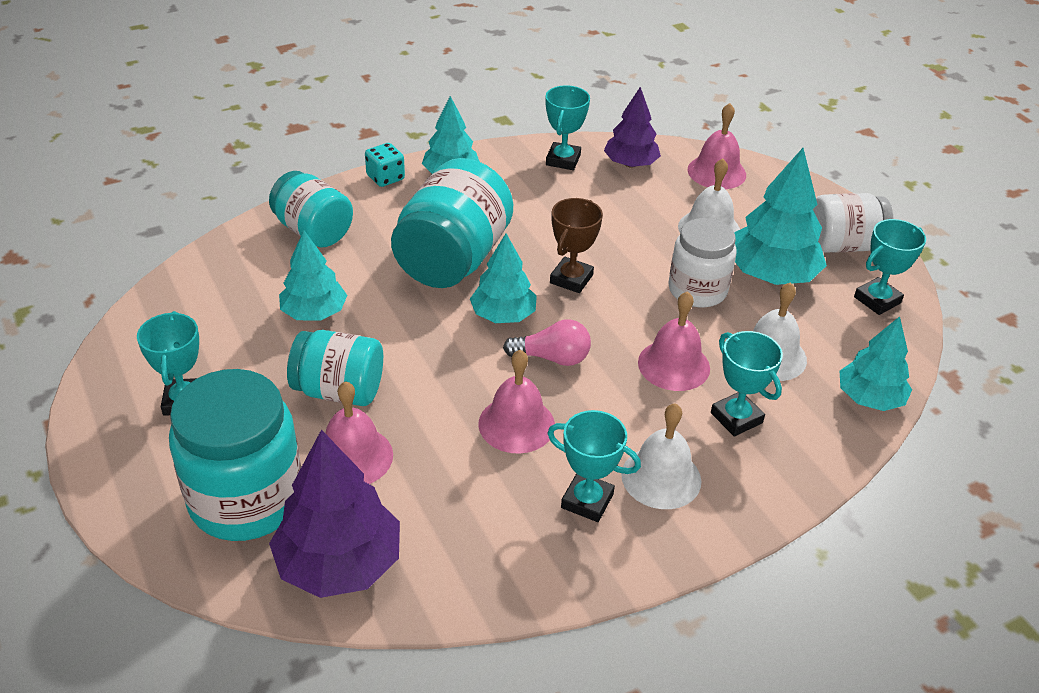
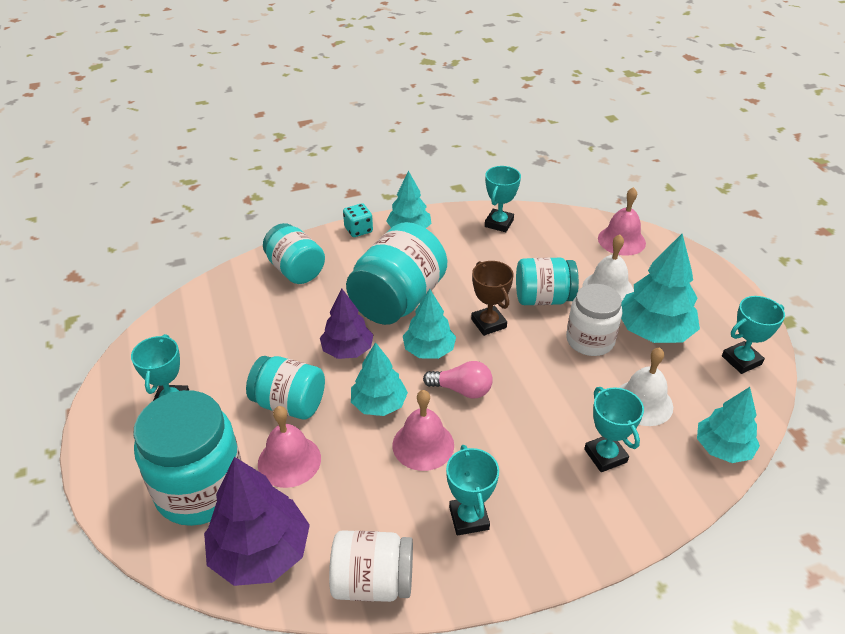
camera: 10 degrees right, 0 degrees up
turquoise tree [279,230,347,321] -> turquoise tree moved to [351,342,408,416]
turquoise trophy [547,410,641,522] -> turquoise trophy turned 45 degrees clockwise [446,445,499,536]
brown trophy [550,198,603,293] -> brown trophy turned 60 degrees counterclockwise [471,261,514,336]
purple tree [604,87,661,168] -> purple tree moved to [320,289,373,359]
white bell [621,403,701,509] -> none
pink bell [638,291,710,391] -> none
white jar [813,193,893,253] -> white jar moved to [329,530,413,602]
none -> turquoise jar [516,258,579,305]

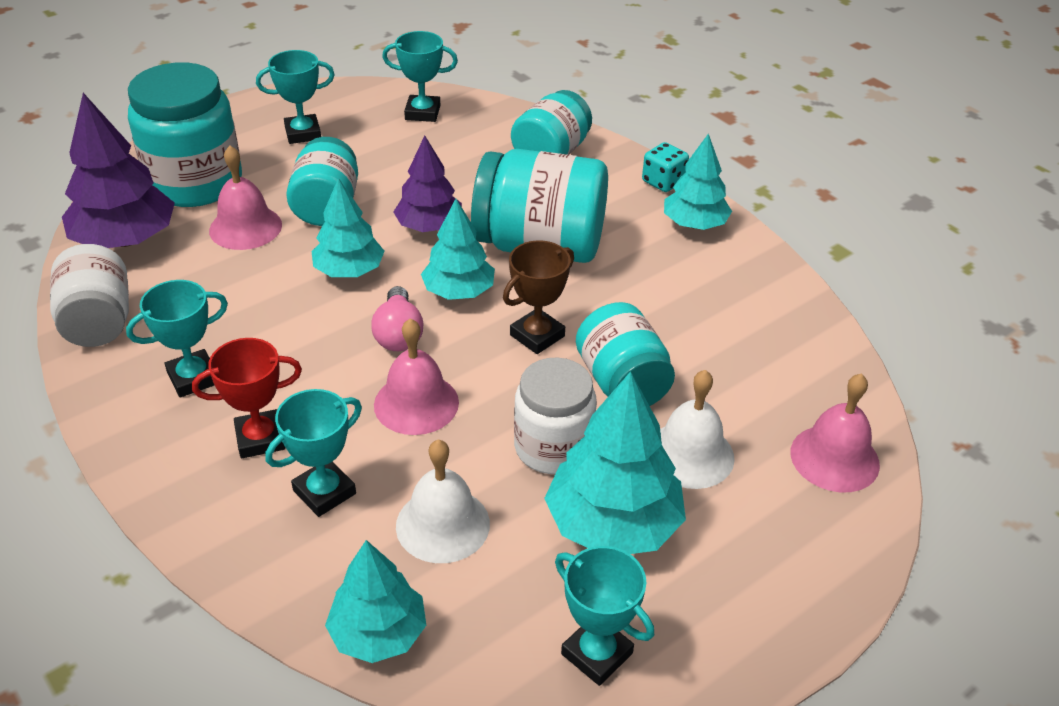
camera: 70 degrees right, 0 degrees up
pink bell [392,390,454,471] -> pink bell moved to [374,318,459,435]
turquoise trophy [485,166,521,232] -> turquoise trophy moved to [382,31,458,122]
none -> red trophy [192,338,302,458]

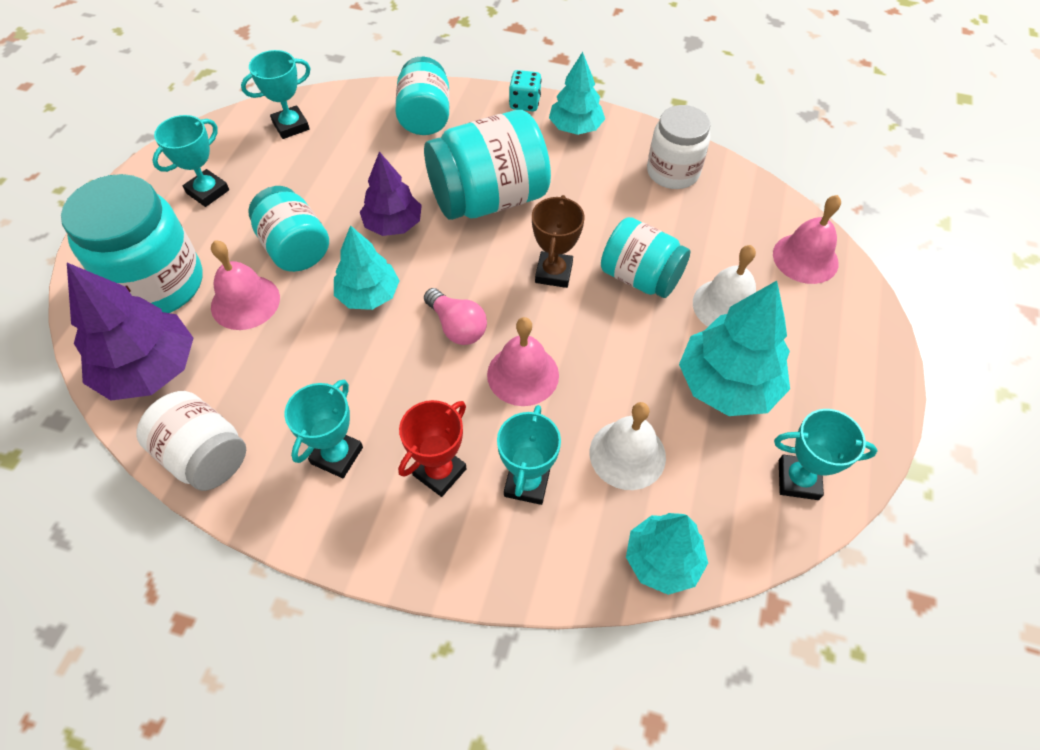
camera: 35 degrees left, 15 degrees up
turquoise tree [421,199,495,300] -> none
white jar [514,358,597,474] -> white jar moved to [647,105,710,189]

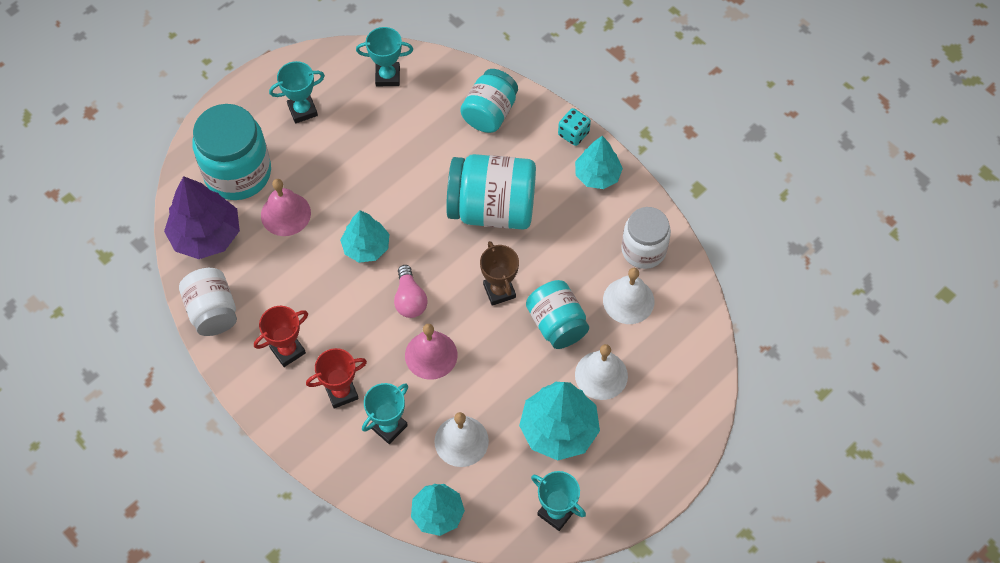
camera: 30 degrees right, 5 degrees up
turquoise jar [248,186,329,272] -> none
turquoise trophy [284,380,363,478] -> red trophy [254,306,308,367]
purple tree [360,152,422,236] -> none
brown trophy [532,195,585,288] -> brown trophy turned 60 degrees counterclockwise [480,241,519,306]
pink bell [773,195,841,284] -> none
none -> white bell [603,268,654,324]

